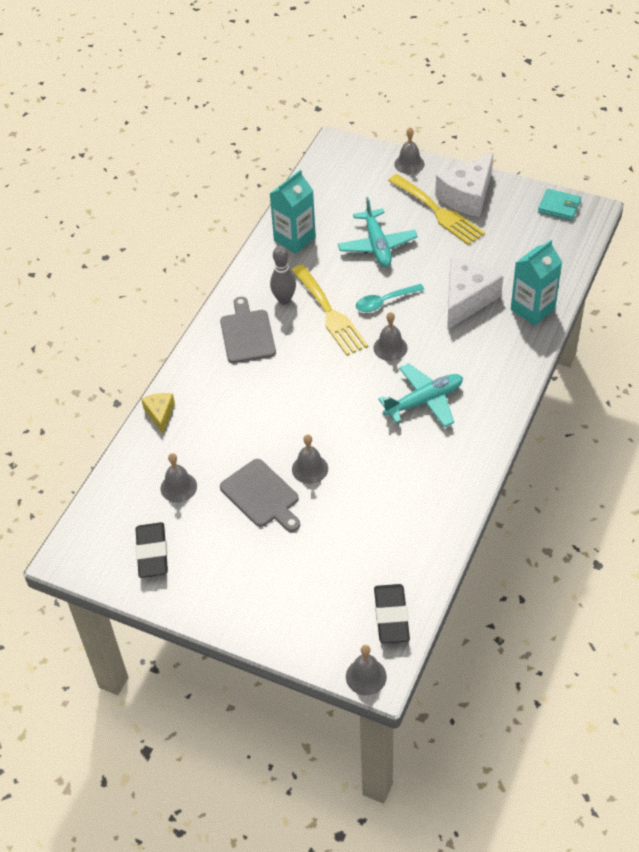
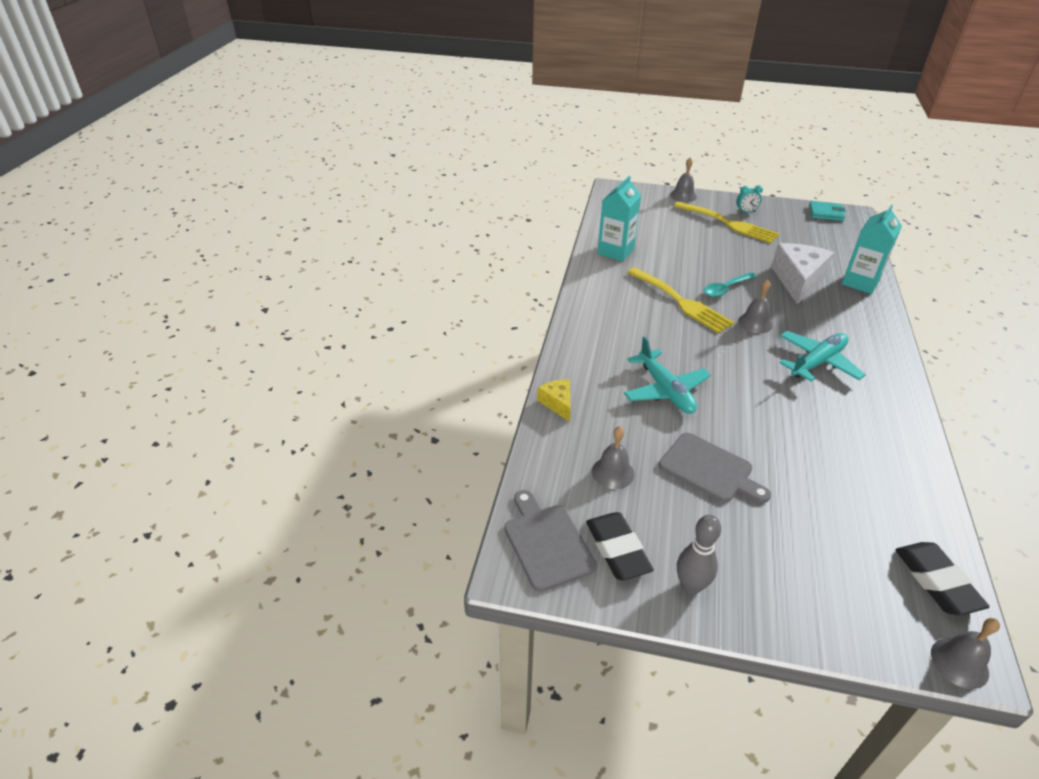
camera: 15 degrees left, 10 degrees down
grey cutting board [220,297,276,363] -> grey cutting board moved to [504,490,597,592]
grey bowling pin [270,246,296,305] -> grey bowling pin moved to [677,515,721,595]
grey bell [292,434,328,484] -> none
turquoise plane [338,197,418,267] -> turquoise plane moved to [624,336,711,414]
white cheese [435,152,493,217] -> turquoise clock [736,185,763,213]

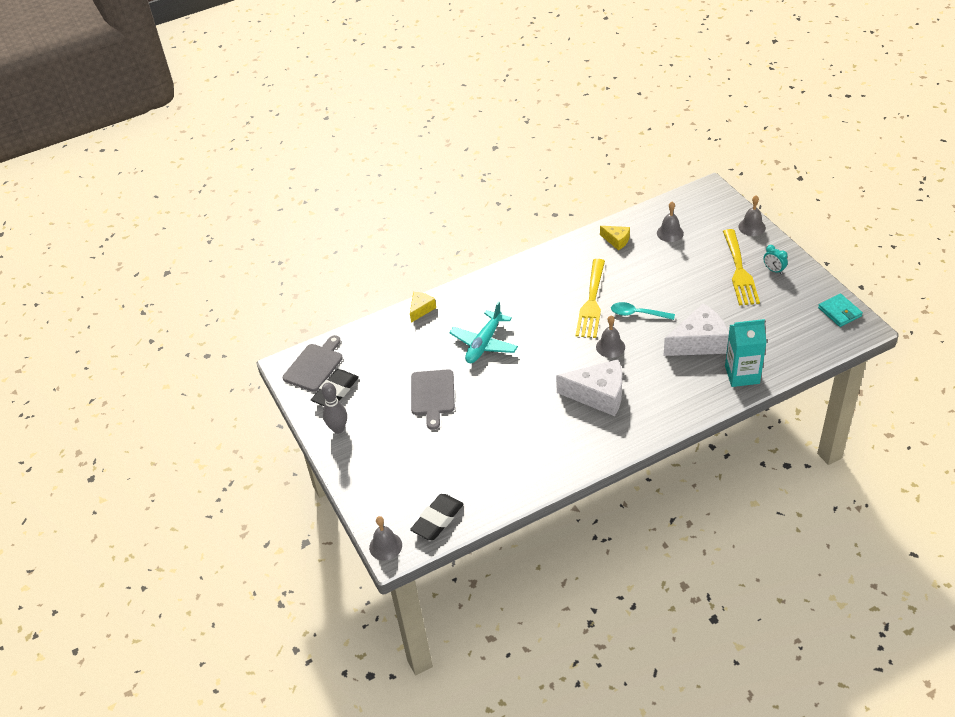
camera: 55 degrees right, 5 degrees up
grey bell [592,426,634,489] -> grey bell moved to [657,202,684,242]
turquoise carton [597,176,641,262] -> yellow cheese [600,226,630,251]
turquoise plane [779,331,866,382] -> white cheese [556,359,622,416]

